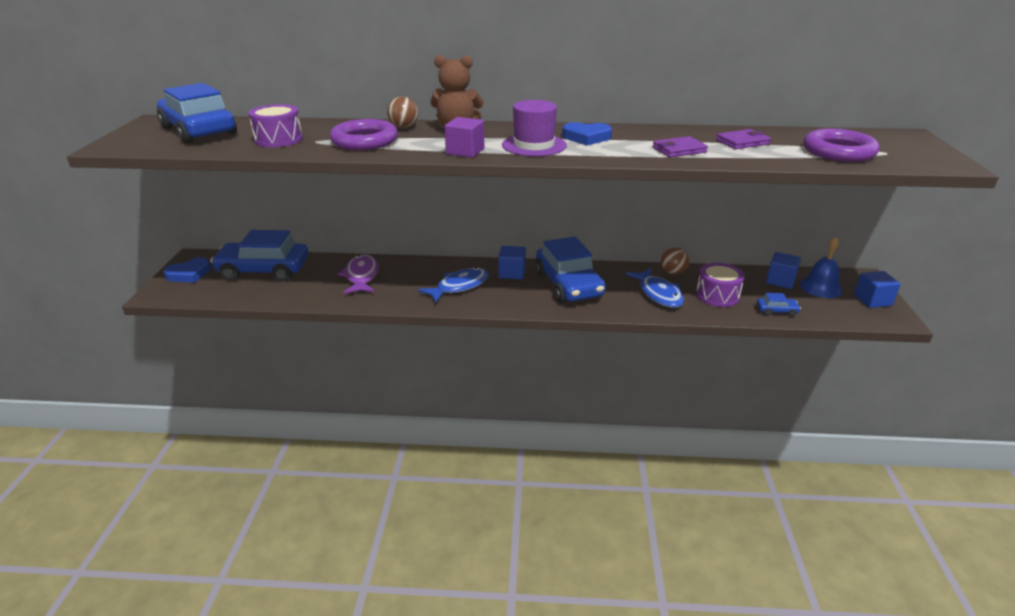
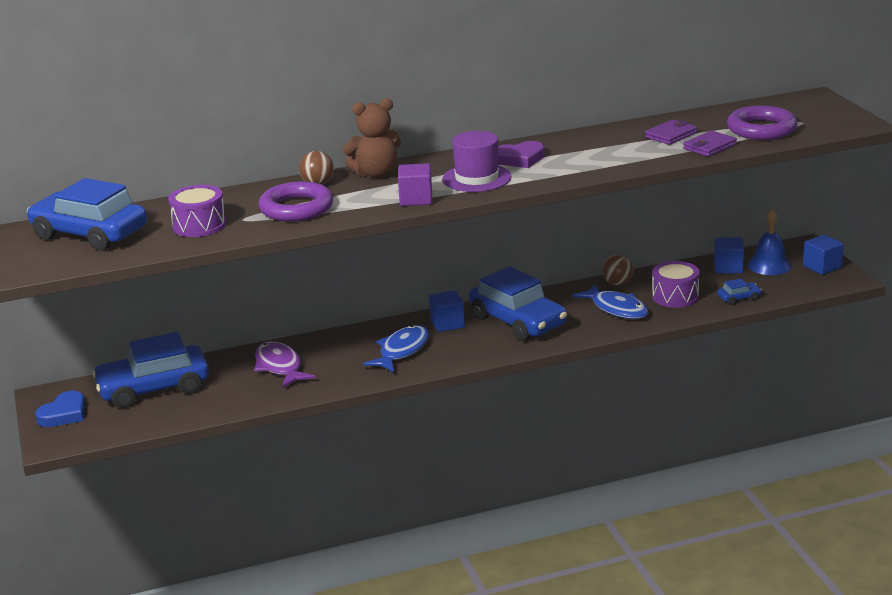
camera: 20 degrees left, 5 degrees down
blue heart [562,122,612,145] -> purple heart [498,141,545,168]
purple wallet [653,136,708,157] -> purple wallet moved to [683,131,737,157]

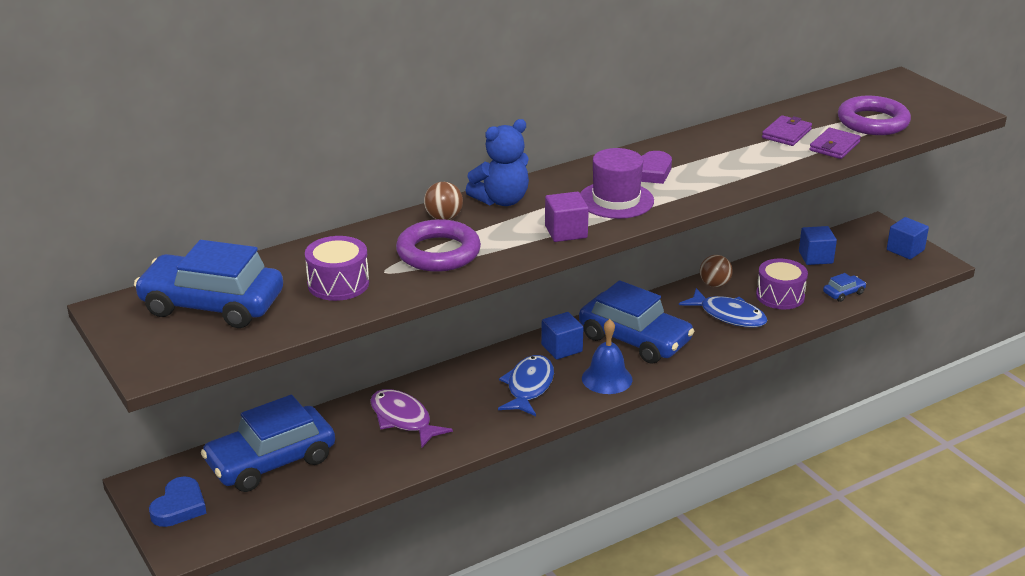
camera: 15 degrees left, 5 degrees up
brown teddy bear [343,98,401,178] -> blue teddy bear [465,119,529,206]
blue bell [747,209,792,275] -> blue bell moved to [582,319,632,394]

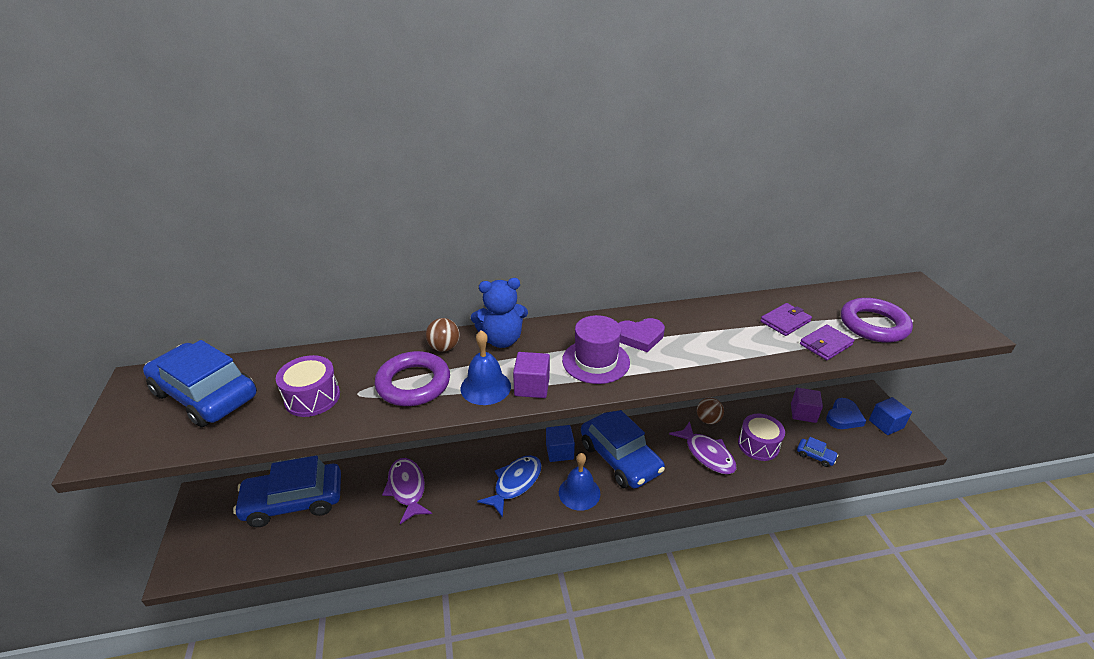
camera: 20 degrees right, 5 degrees up
blue heart [149,476,207,527] -> blue heart moved to [826,398,866,429]
blue fish [679,288,768,328] -> purple fish [669,421,736,474]
blue cube [799,226,837,265] -> purple cube [791,388,823,423]
blue car [823,273,866,302] -> blue car turned 45 degrees clockwise [797,437,838,467]
none -> blue bell [461,330,511,405]

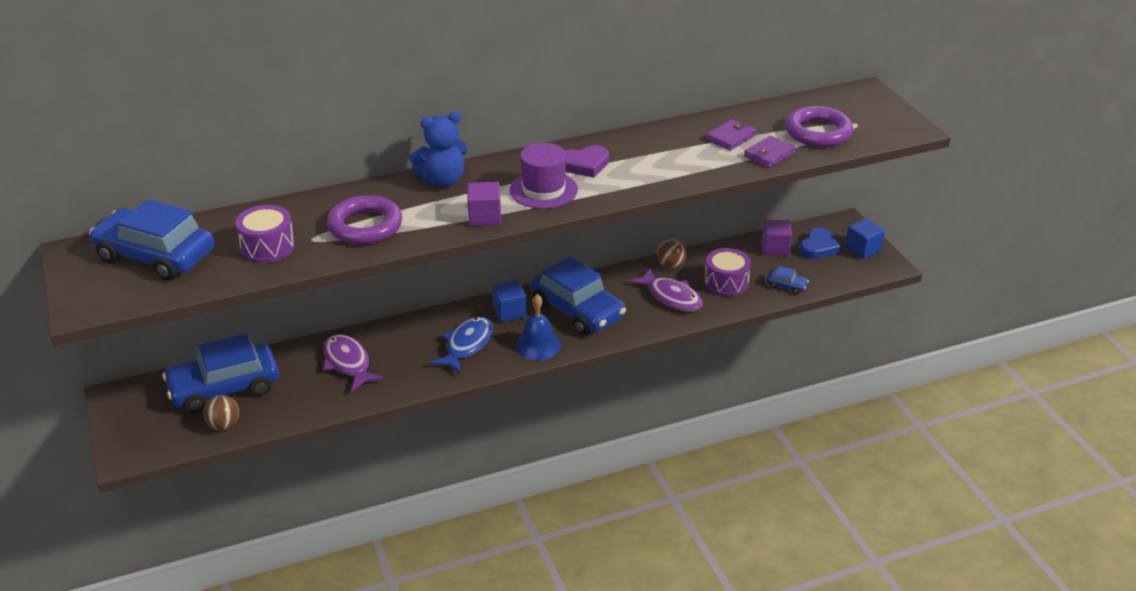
camera: 10 degrees left, 0 degrees up
brown ball [426,318,460,352] -> brown ball moved to [203,395,239,430]
blue bell [461,330,511,405] -> none

